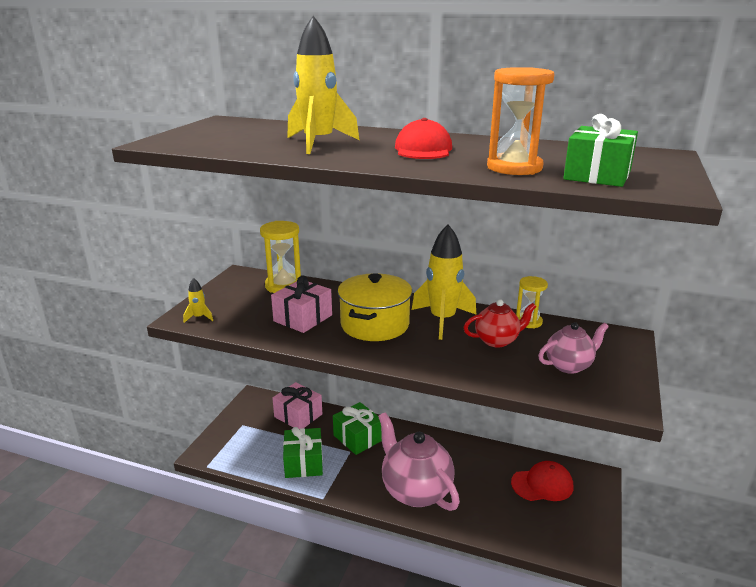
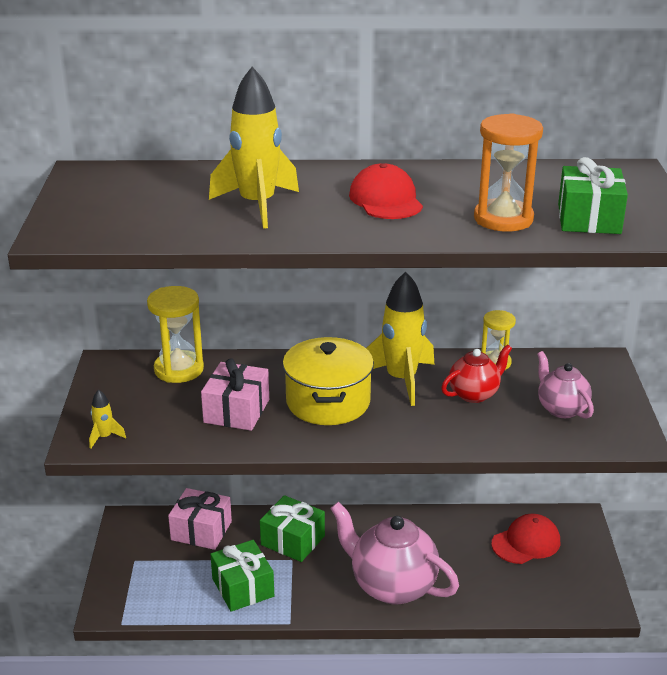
camera: 20 degrees left, 5 degrees up
pink teapot [538,322,609,374] -> pink teapot turned 75 degrees counterclockwise [537,351,594,419]

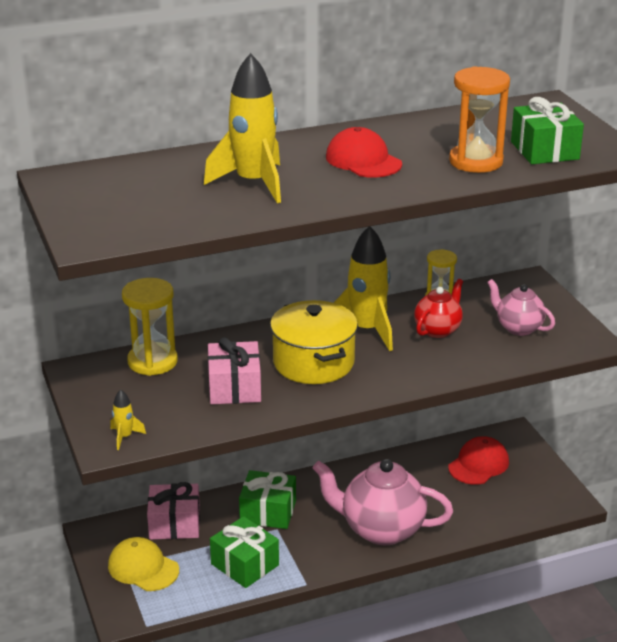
camera: 20 degrees left, 0 degrees up
none -> yellow cap [108,537,179,591]

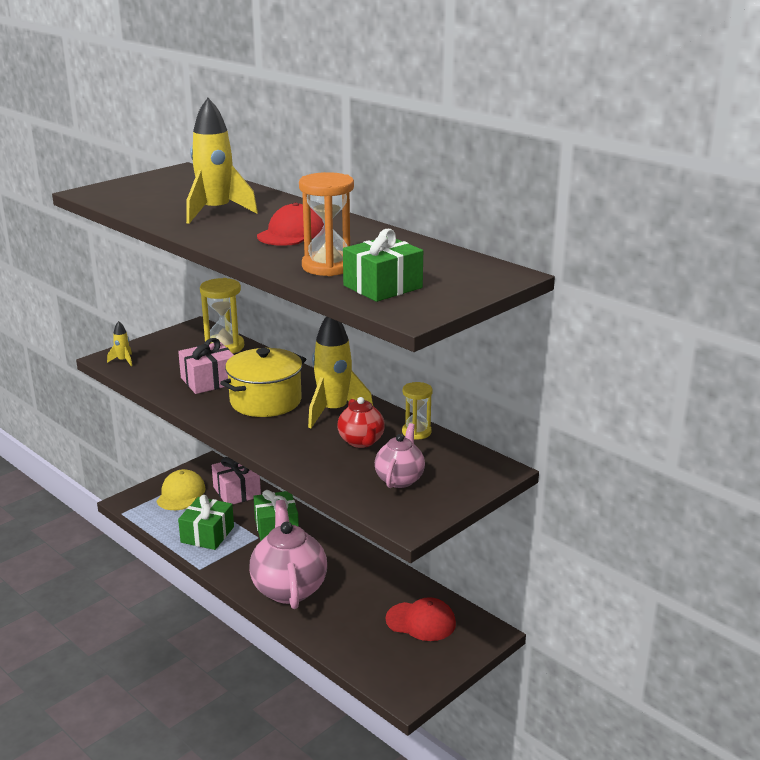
camera: 65 degrees right, 5 degrees down
red teapot [414,279,463,338] -> red teapot turned 60 degrees clockwise [337,397,385,448]

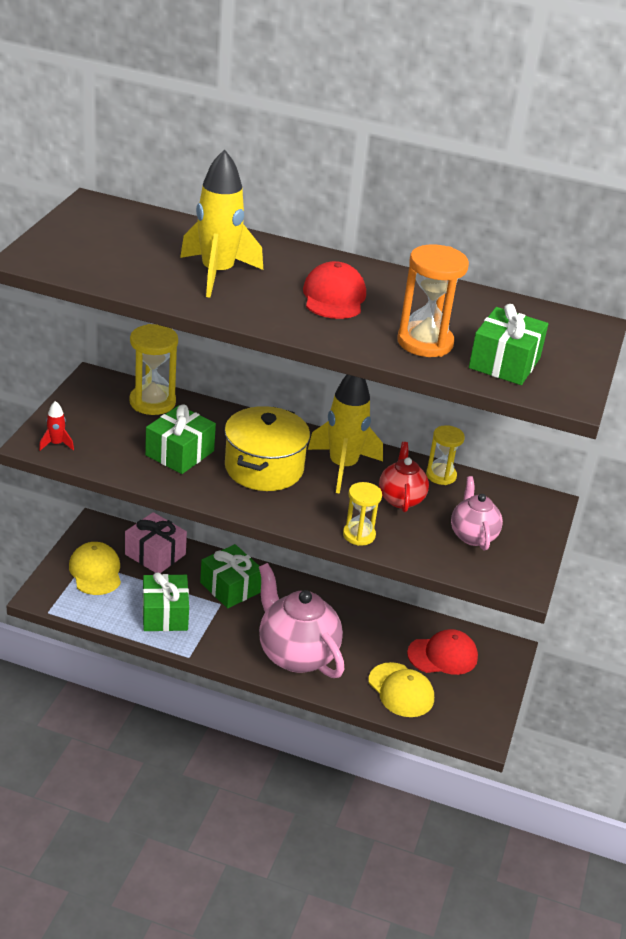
camera: 30 degrees left, 10 degrees up
yellow rocket [107,321,132,366] -> red rocket [39,401,74,450]
pink gift [178,338,234,394] -> green gift [145,405,216,474]
red teapot [337,397,385,448] -> red teapot turned 135 degrees counterclockwise [379,442,429,512]
none -> yellow hourglass [343,482,382,546]
none -> yellow cap [368,662,434,717]

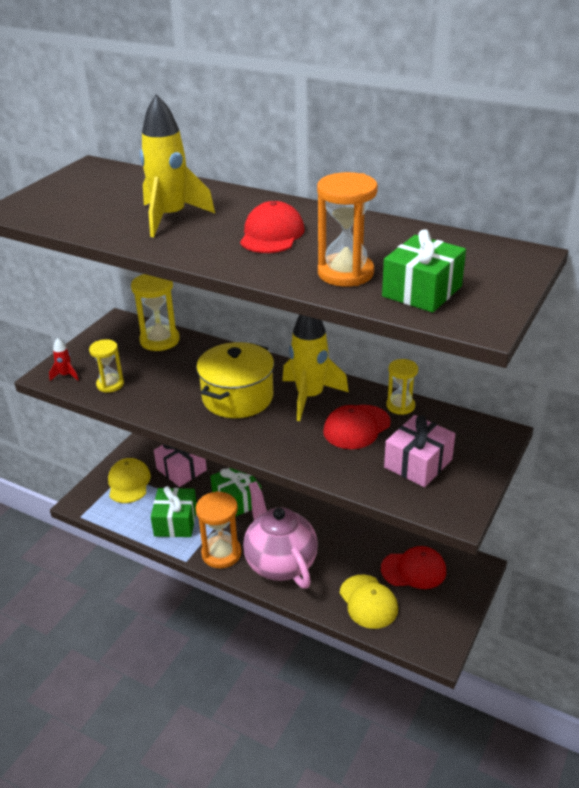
camera: 15 degrees right, 0 degrees up
green gift [145,405,216,474] -> none
yellow hourglass [343,482,382,546] -> yellow hourglass moved to [89,339,124,393]
red teapot [379,442,429,512] -> red cap [323,405,391,449]
pink teapot [451,476,503,551] -> pink gift [384,415,455,487]
none -> orange hourglass [196,491,242,568]

